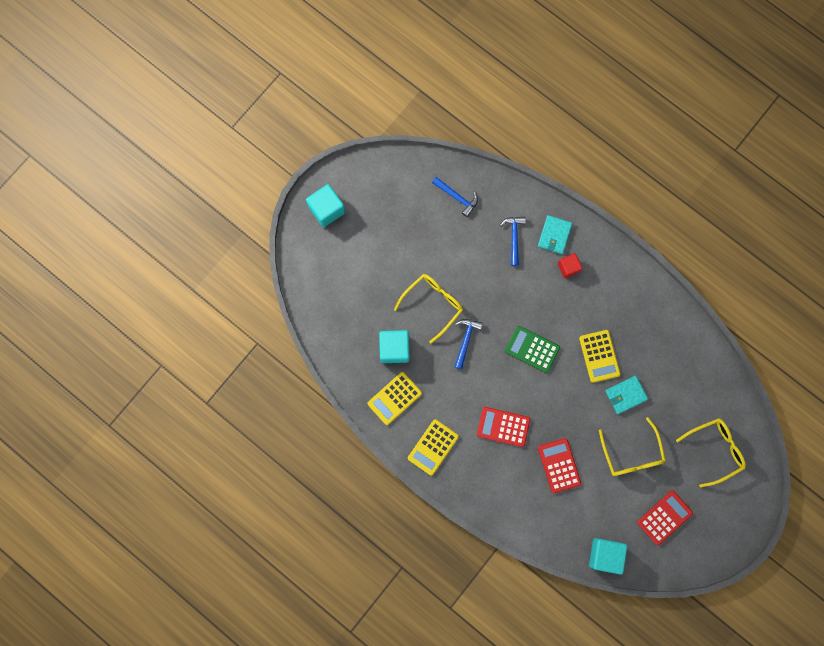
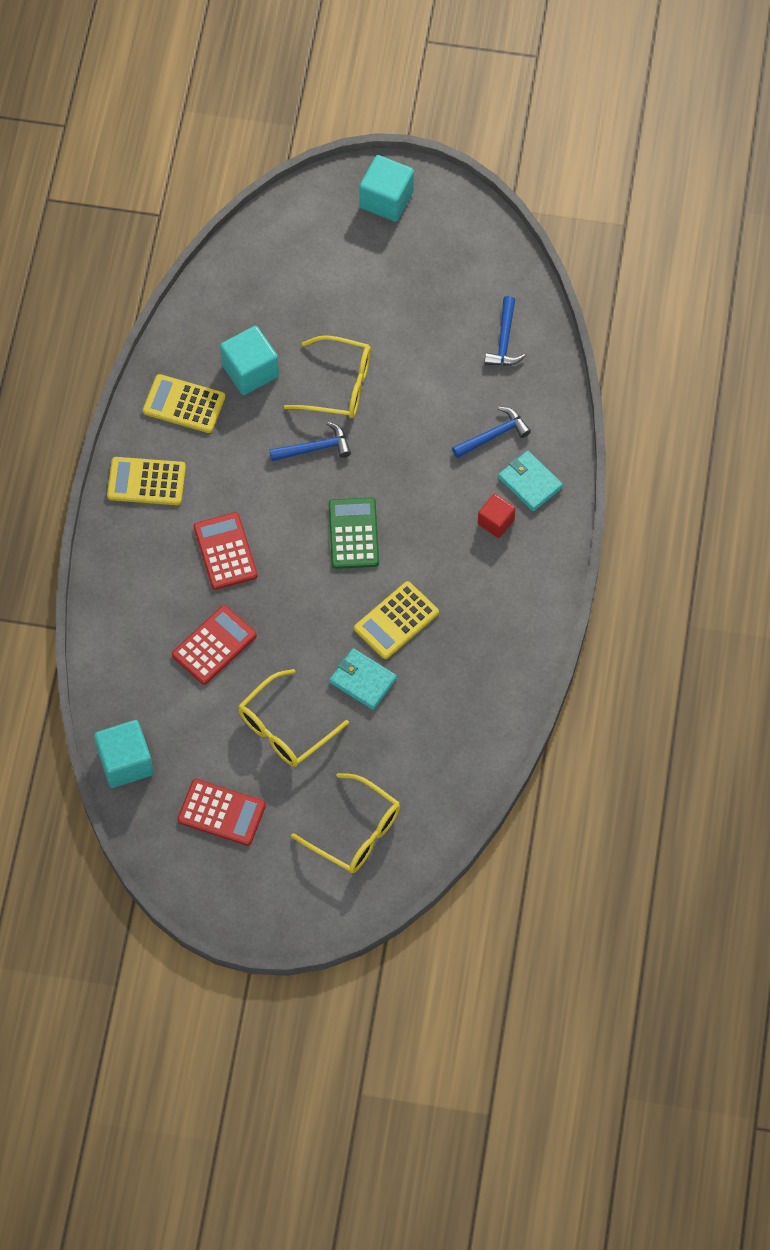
camera: 60 degrees right, 15 degrees down
turquoise wallet [538,215,572,254] -> turquoise wallet turned 60 degrees clockwise [498,451,563,511]

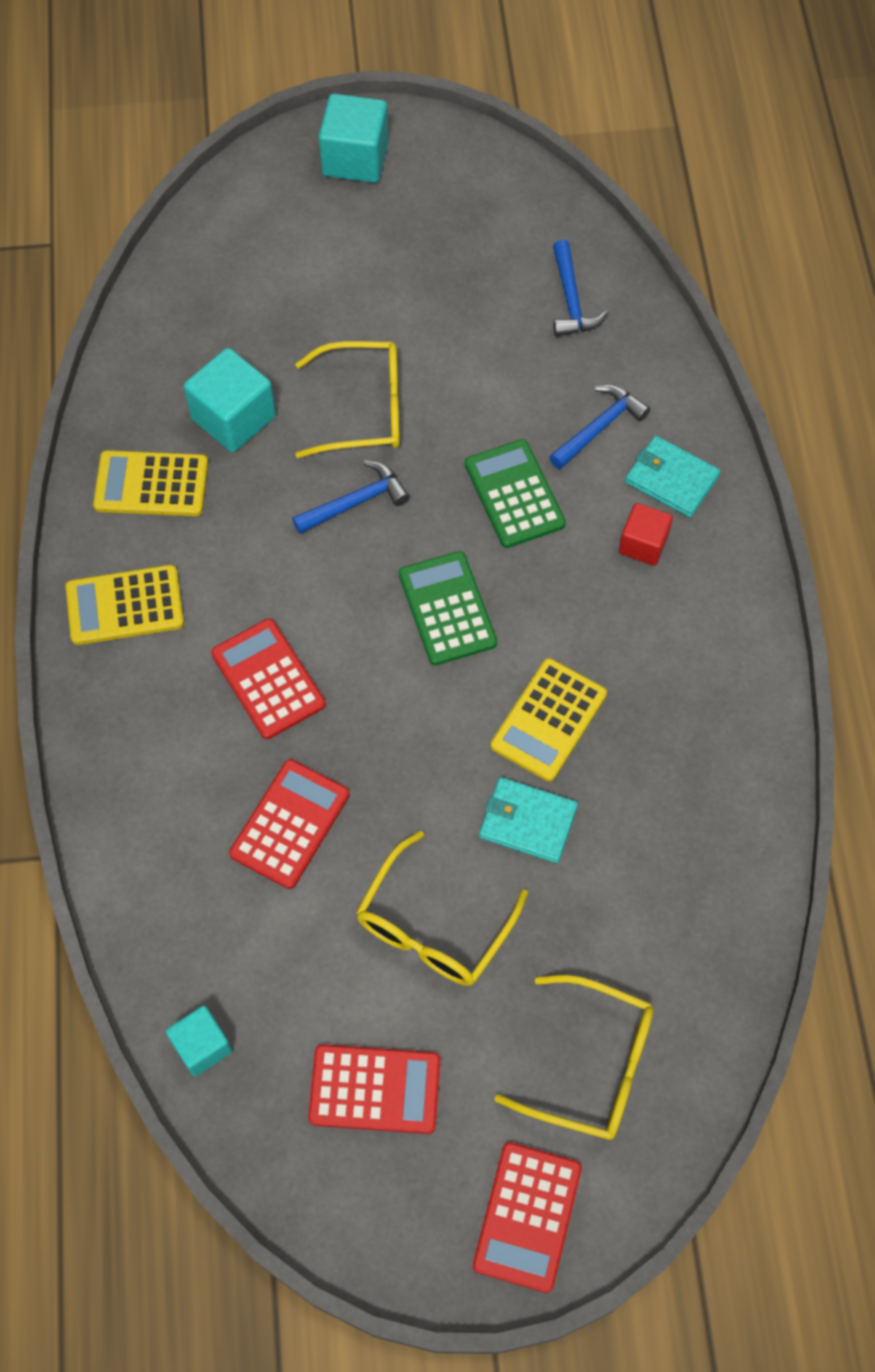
camera: 15 degrees left, 0 degrees up
turquoise cube [94,720,153,788] -> turquoise cube [166,1006,232,1076], size x0.62
none -> green calculator [465,439,566,548]
none -> red calculator [473,1142,582,1293]

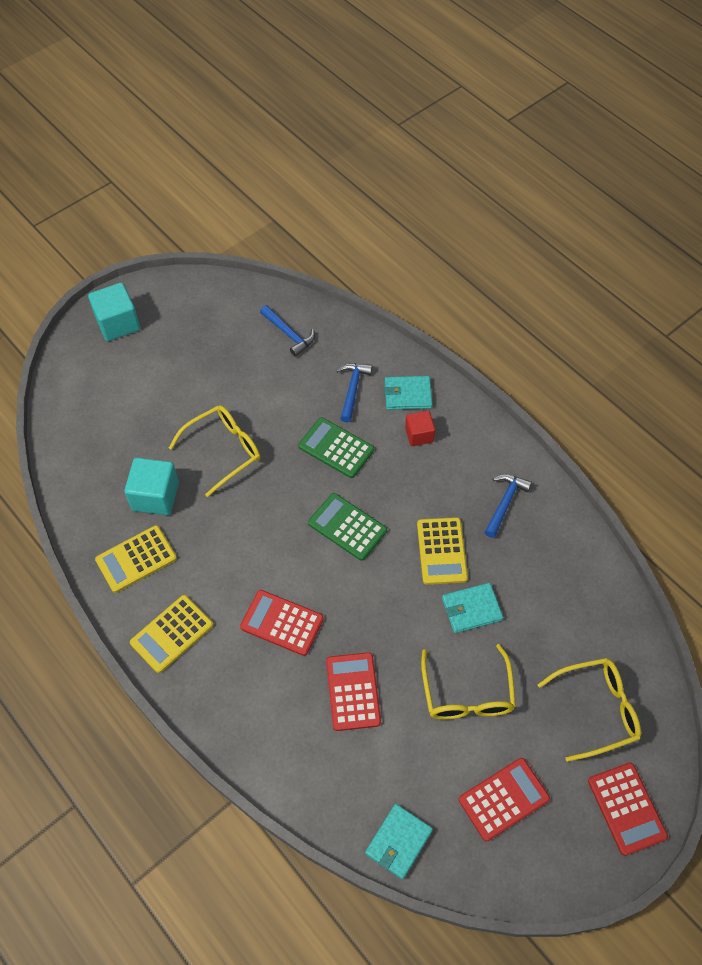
camera: 35 degrees left, 5 degrees down
turquoise cube [166,1006,232,1076] -> turquoise wallet [365,804,433,879]
blue hammer [292,461,410,534] -> blue hammer moved to [485,474,532,538]

